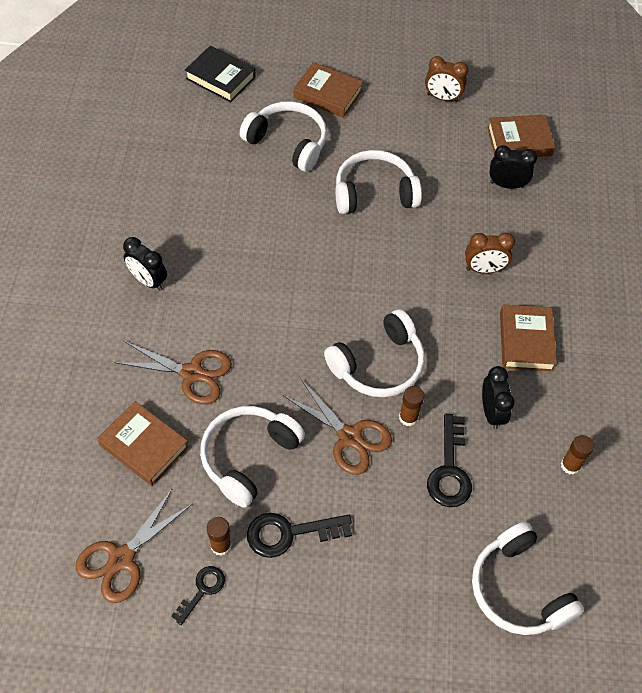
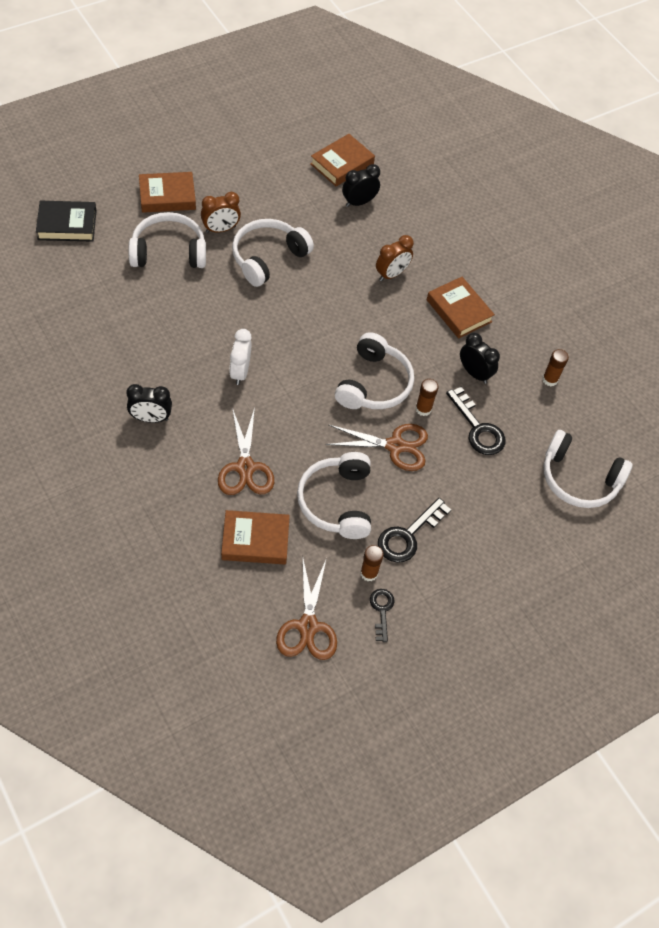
camera: 40 degrees left, 0 degrees up
brown scissors [114,341,232,404] -> brown scissors turned 105 degrees clockwise [218,407,274,495]
brown clock [425,56,468,102] -> brown clock moved to [201,192,241,233]
none -> white clock [229,329,252,385]

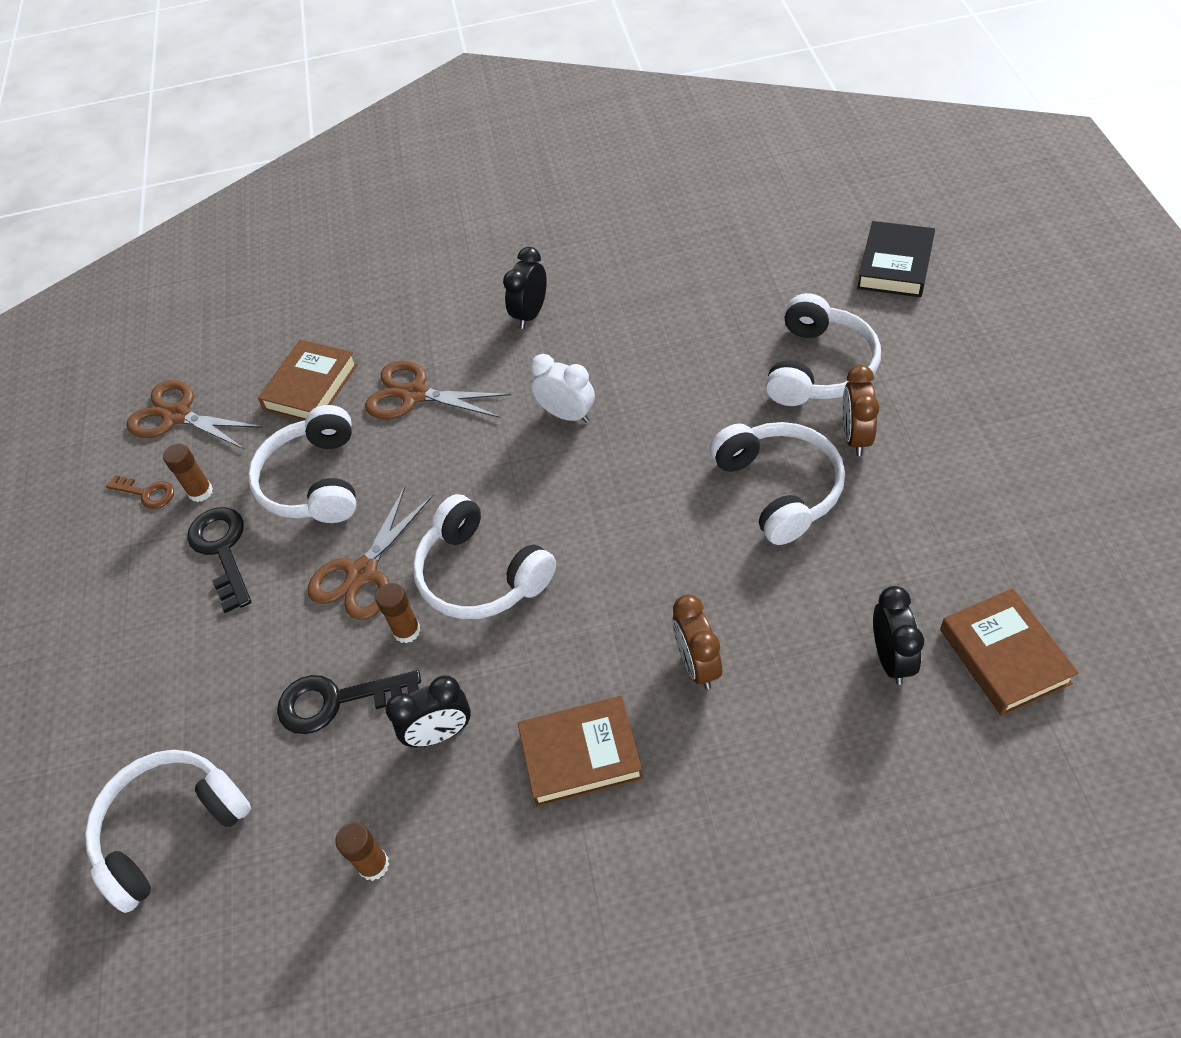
camera: 125 degrees right, 5 degrees down
brown book [139,172,196,213] -> none
white headphones [297,452,371,539] -> white headphones turned 120 degrees counterclockwise [248,405,356,523]
black key [370,589,395,642] -> brown key [106,475,174,509]

